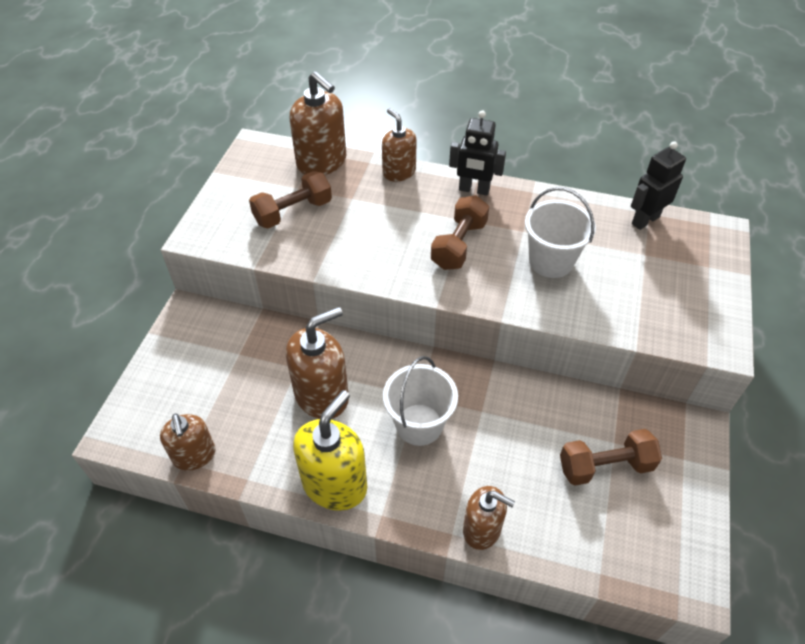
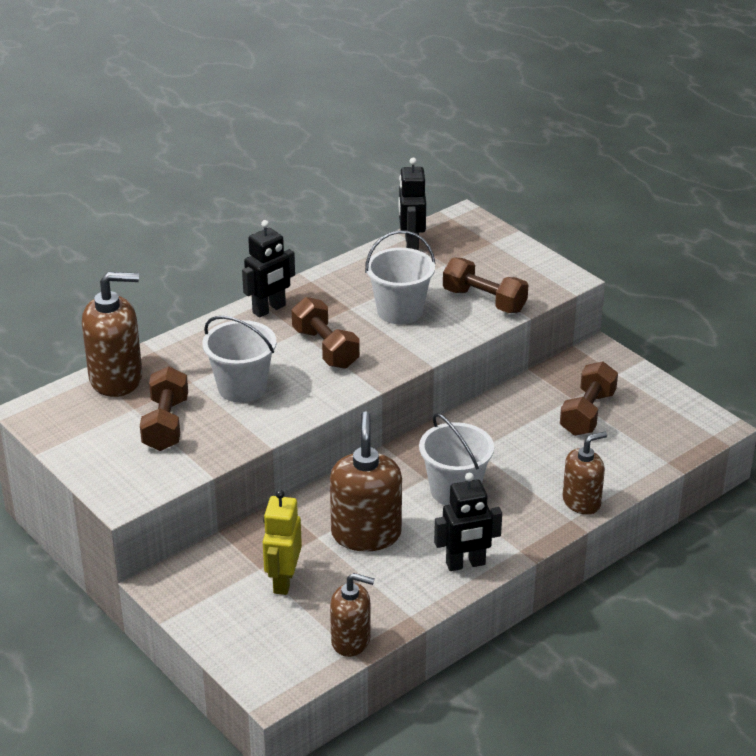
camera: 55 degrees left, 15 degrees down
yellow soap dispenser [293,390,367,511] -> black robot [434,473,502,571]
brown soap dispenser [382,108,417,182] -> none
none -> white bucket [203,316,277,403]
none -> yellow robot [263,490,302,595]
none -> brown dumbbell [443,258,528,313]

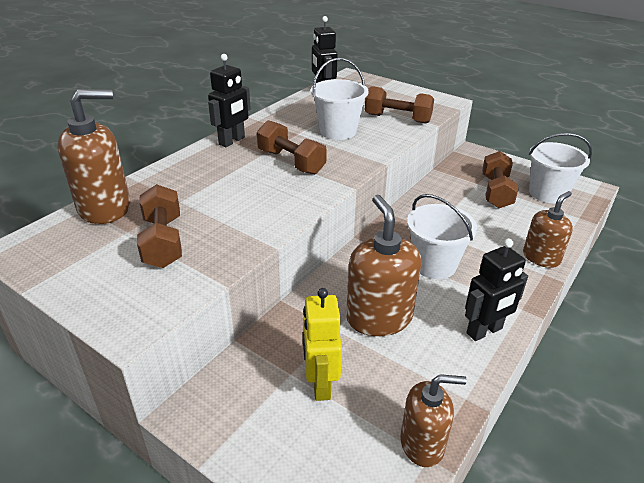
camera: 15 degrees left, 0 degrees up
white bucket [203,316,277,403] -> white bucket moved to [529,133,592,203]

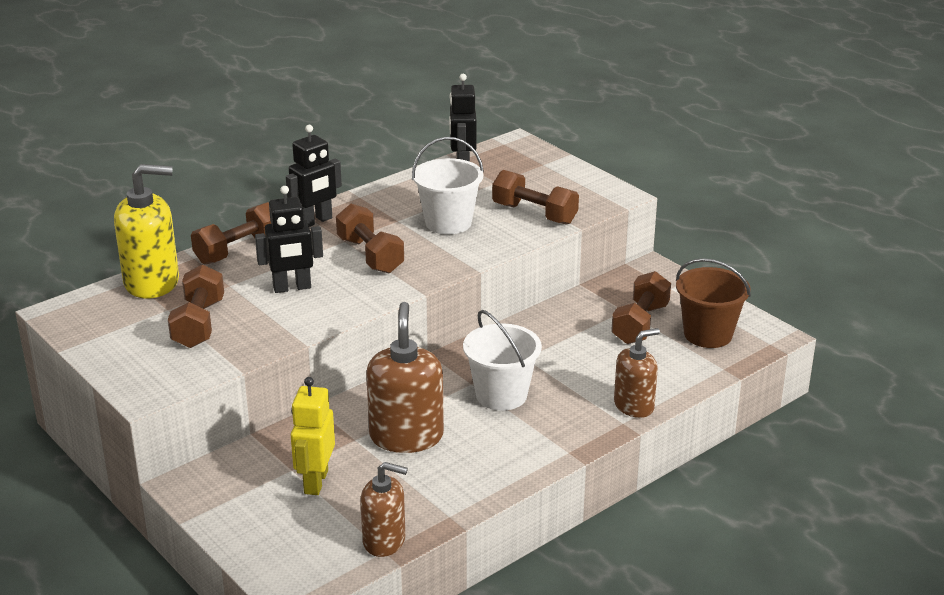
camera: 15 degrees right, 5 degrees down
brown soap dispenser [57,89,130,224] -> yellow soap dispenser [114,164,179,299]
black robot [465,238,528,341] -> black robot moved to [255,186,323,293]
white bucket [529,133,592,203] -> brown bucket [676,258,751,348]
none -> brown dumbbell [191,202,271,265]

